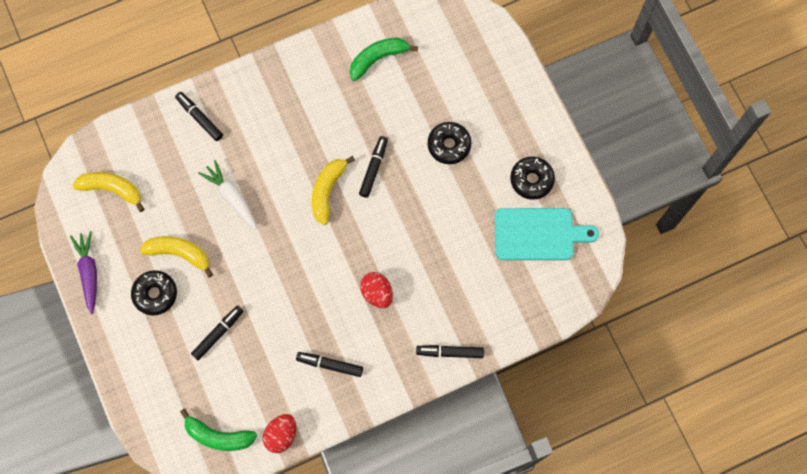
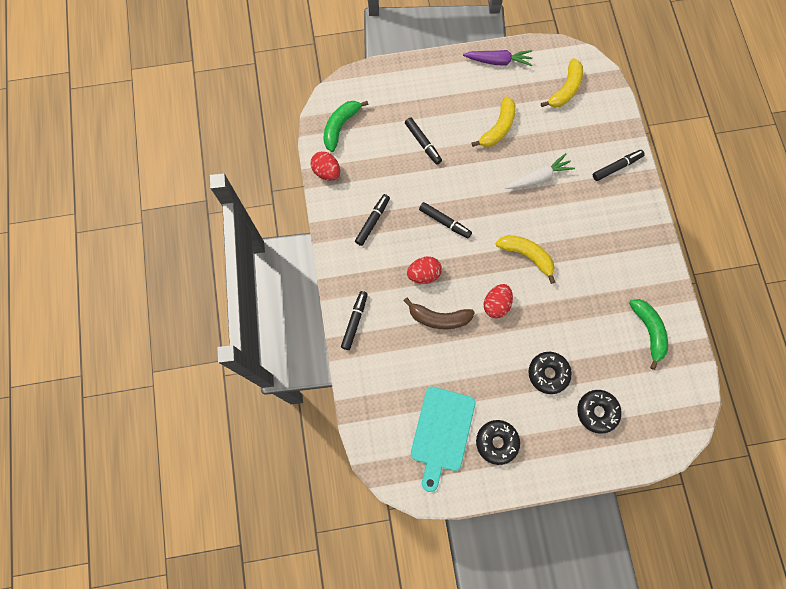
camera: 105 degrees right, 0 degrees up
black donut [131,270,177,315] -> black donut moved to [577,390,622,434]
black marker [359,136,388,198] -> black marker moved to [419,202,472,239]
none -> brown banana [403,298,475,329]
none -> red egg [484,284,513,318]

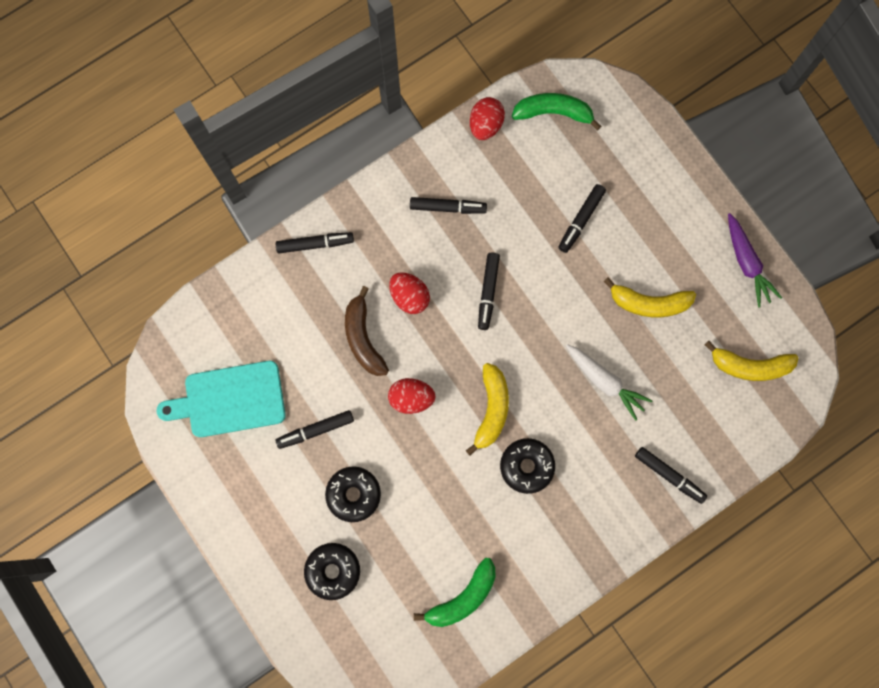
camera: 65 degrees right, 5 degrees up
black donut [476,420,520,465] -> black donut moved to [500,438,555,494]
none -> black marker [276,410,354,449]

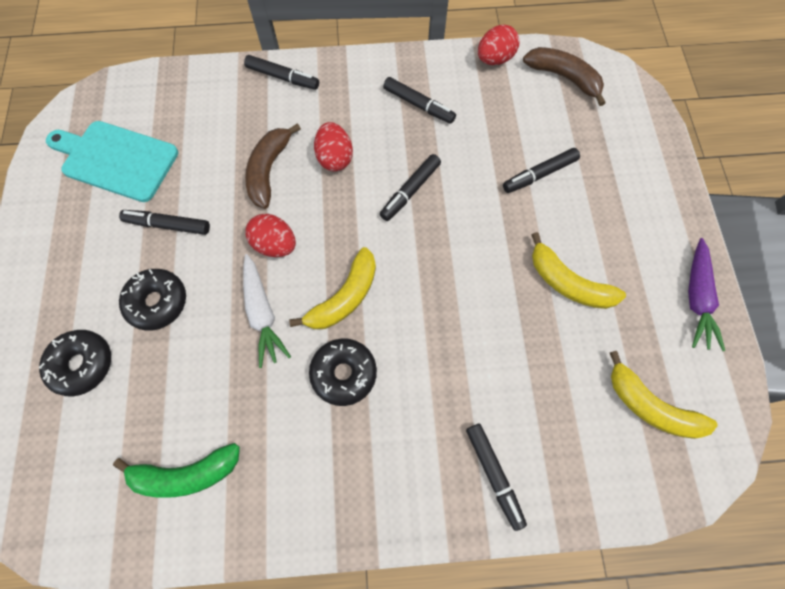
camera: 30 degrees right, 10 degrees down
green banana [512,93,601,131] -> brown banana [523,47,605,106]
white carrot [566,344,652,421] -> white carrot moved to [243,254,291,368]

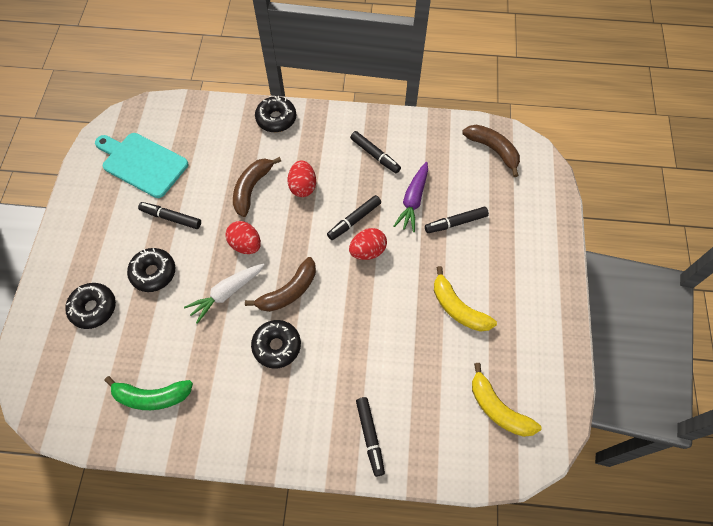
camera: 10 degrees right, 5 degrees down
white carrot [243,254,291,368] -> white carrot turned 60 degrees clockwise [184,263,265,324]
black marker [244,55,319,90] -> black donut [255,96,296,132]
yellow banana [289,247,376,329] -> brown banana [245,257,316,312]
red egg [478,24,520,65] -> red egg moved to [349,228,387,260]
purple carrot [688,238,725,351] -> purple carrot moved to [394,162,428,232]

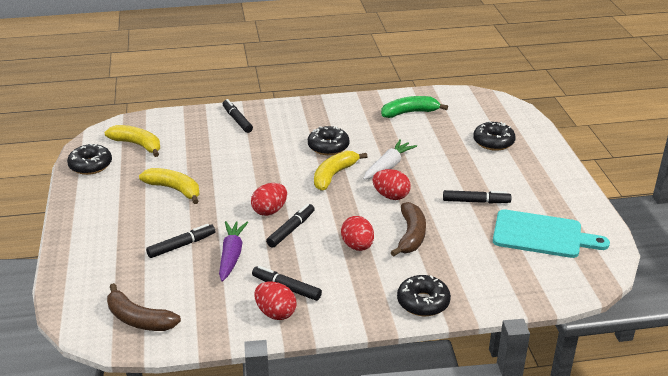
camera: 165 degrees right, 30 degrees down
black donut [127,248,175,292] -> black donut moved to [67,144,112,175]
brown banana [245,257,316,312] -> yellow banana [314,151,368,191]
none -> red egg [254,281,297,320]

